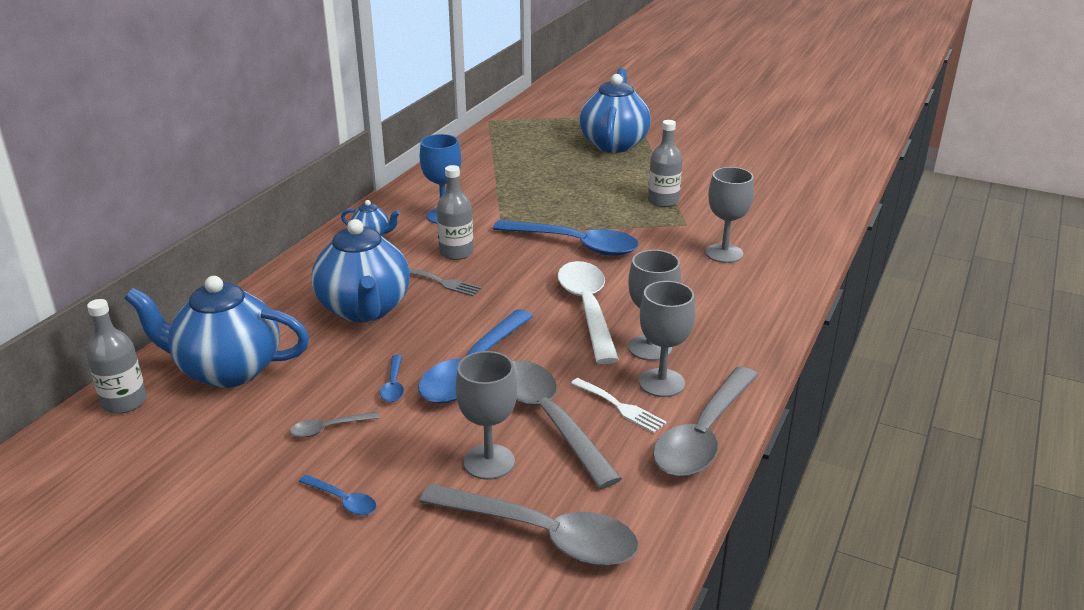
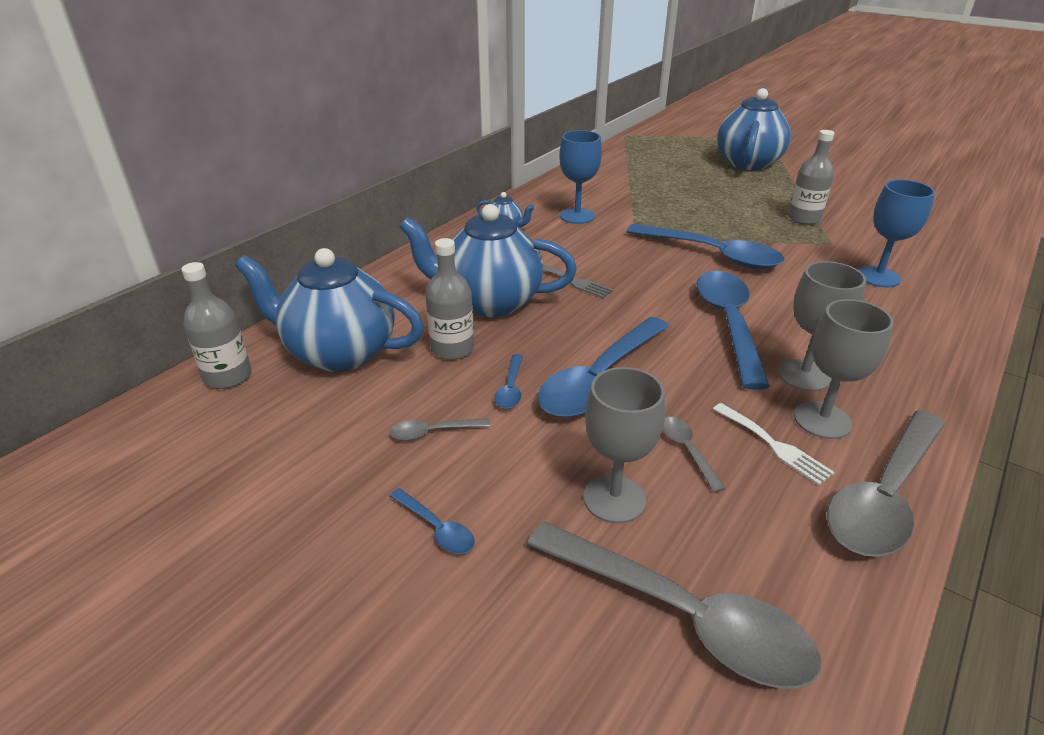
camera: 10 degrees right, 5 degrees up
blue teapot [312,219,410,323] -> blue teapot turned 105 degrees clockwise [399,204,577,317]
grey bottle [437,165,474,260] -> grey bottle moved to [425,238,474,360]
grey spoon [512,361,622,489] -> grey spoon [662,417,726,493], size x0.43
white spoon [558,261,619,364] -> blue spoon [696,271,770,390]
grey goblet [705,167,754,263] -> blue goblet [858,180,935,287]

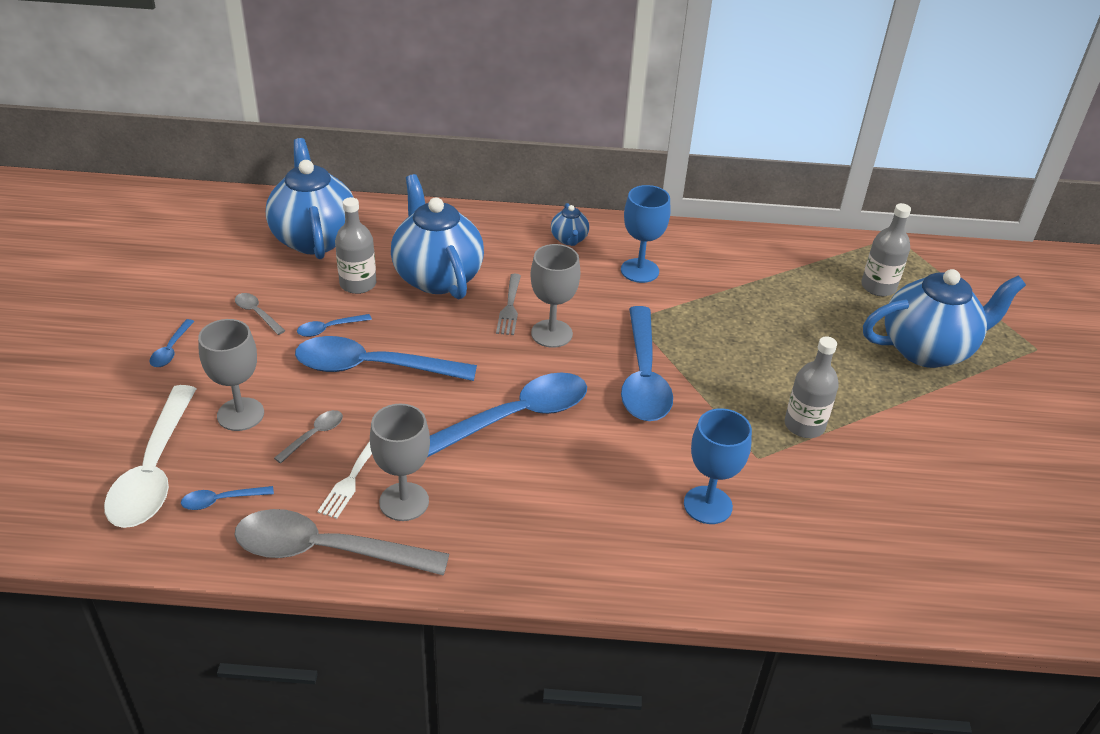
camera: 55 degrees right, 5 degrees up
grey bottle [181,262,251,389] -> grey bottle moved to [861,203,911,296]
grey spoon [527,522,821,689] -> white spoon [104,385,196,528]
grey goblet [778,261,866,391] -> grey goblet moved to [530,244,580,348]
none -> blue spoon [181,486,274,510]

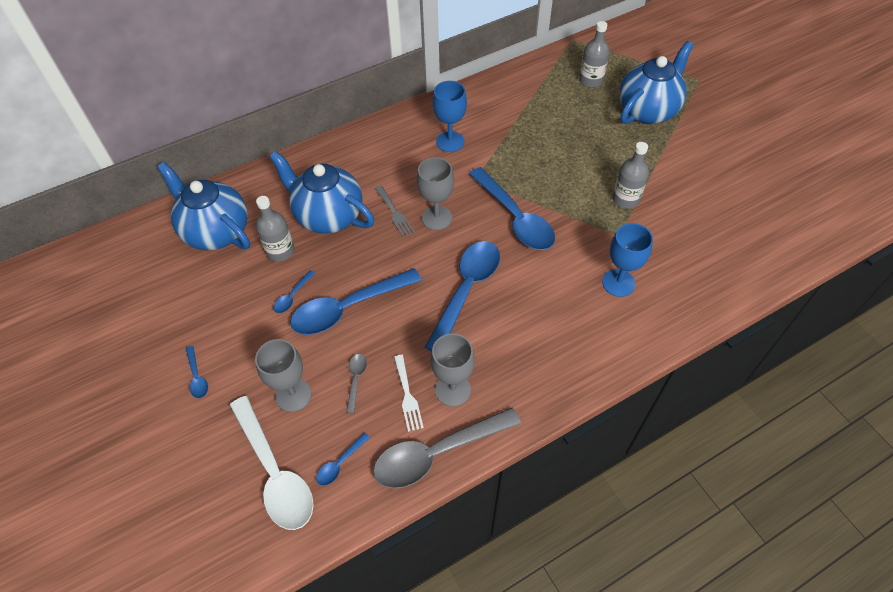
camera: 30 degrees left, 15 degrees up
grey spoon [235,293,286,335] -> none
blue teapot [551,203,589,246] -> none

